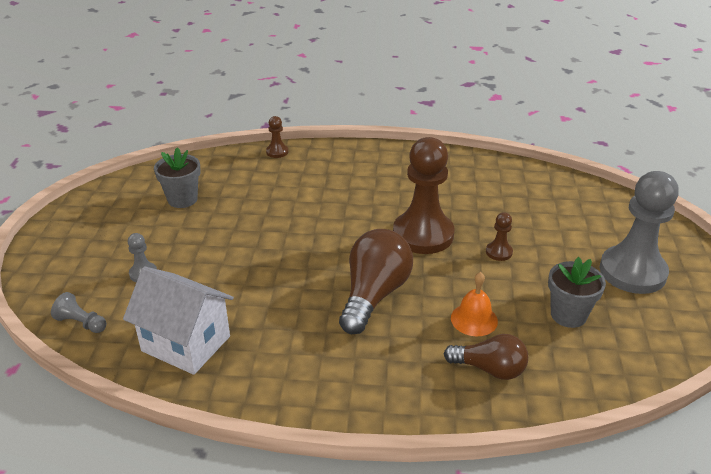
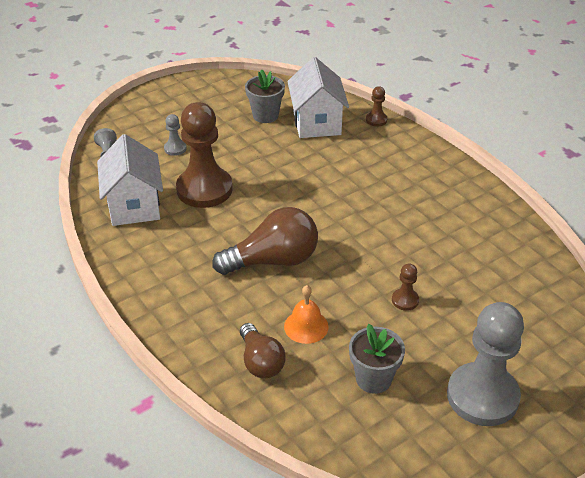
camera: 50 degrees right, 5 degrees up
brown pawn [393,137,454,254] -> brown pawn moved to [176,102,233,208]
none -> white house [287,57,349,138]

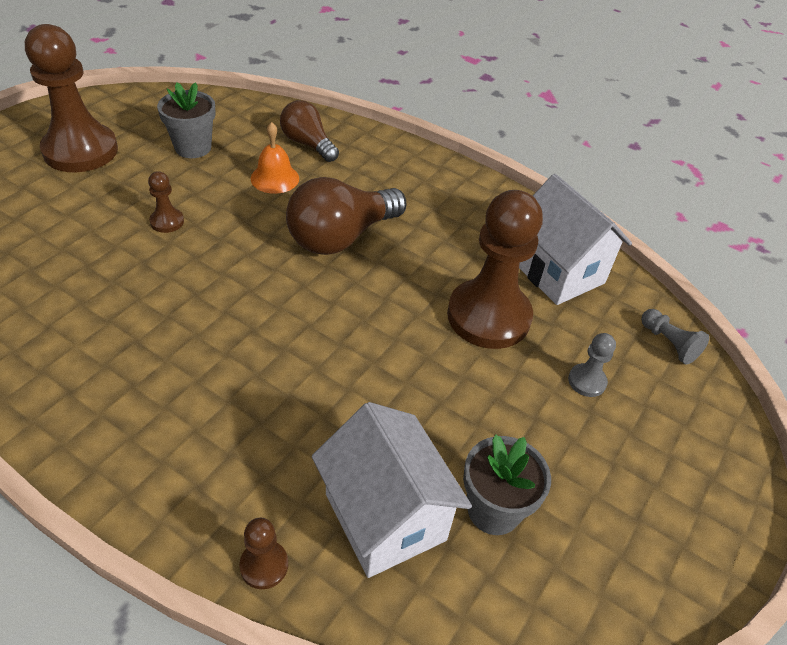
camera: 155 degrees right, 5 degrees up
grey pawn [447,302,524,426] -> brown pawn [25,24,118,172]

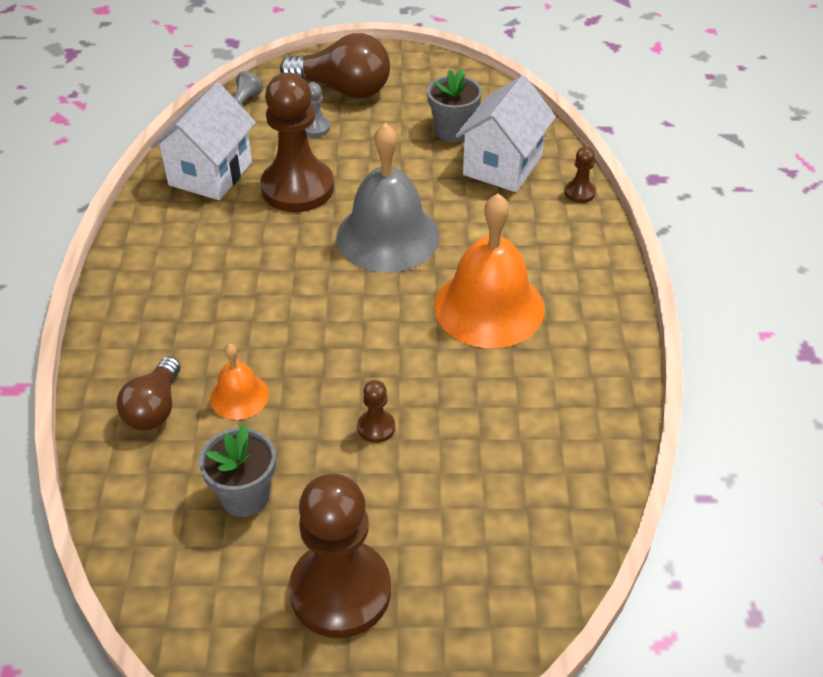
camera: 120 degrees left, 0 degrees up
brown light bulb [286,177,407,255] -> brown light bulb moved to [280,33,390,99]
none -> grey bell [336,123,439,272]
none -> orange bell [434,194,544,348]

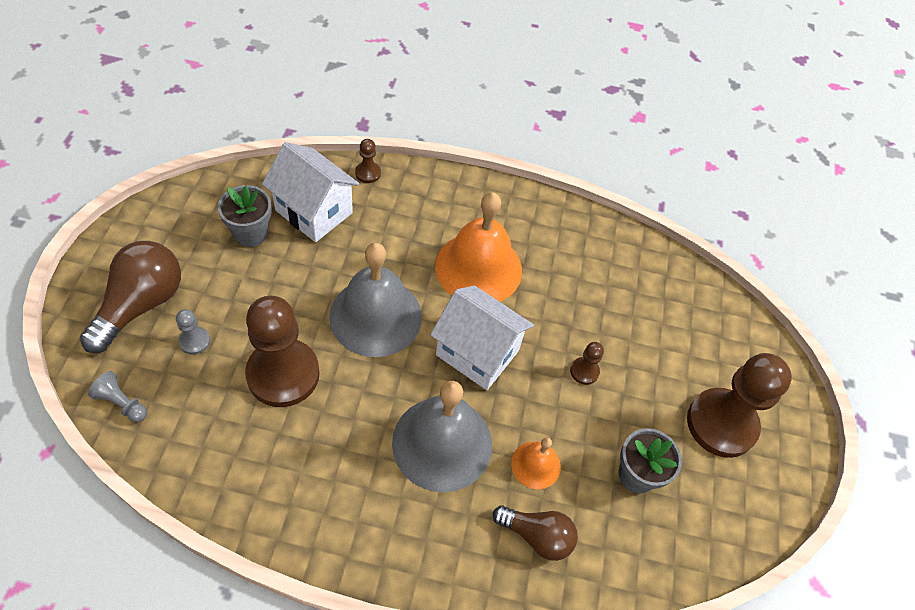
camera: 85 degrees left, 10 degrees up
white house [150,82,256,200] -> white house moved to [430,286,534,390]
none -> grey bell [392,381,492,492]

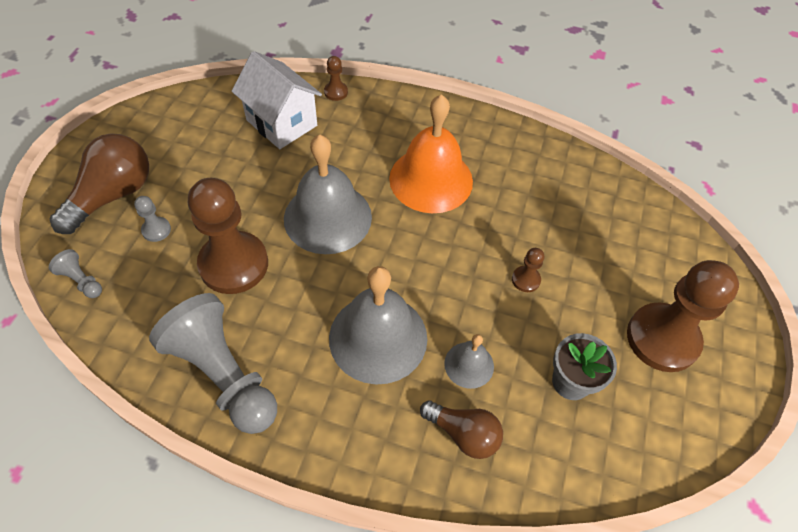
camera: 10 degrees right, 0 degrees up
grey flower pot [218,185,272,247] -> none
white house [430,286,534,390] -> none
orange bell [511,437,561,489] -> grey bell [444,334,494,389]
none -> grey pawn [149,293,277,434]

